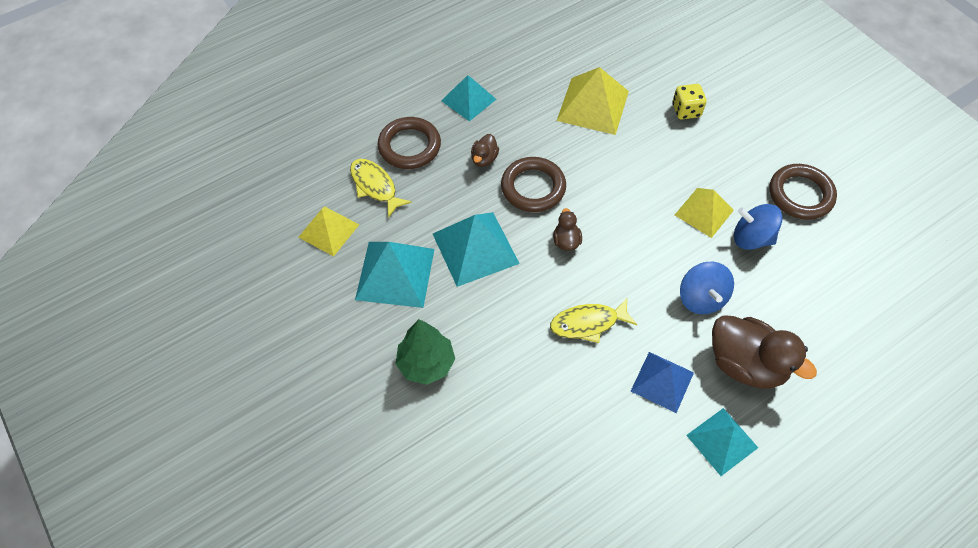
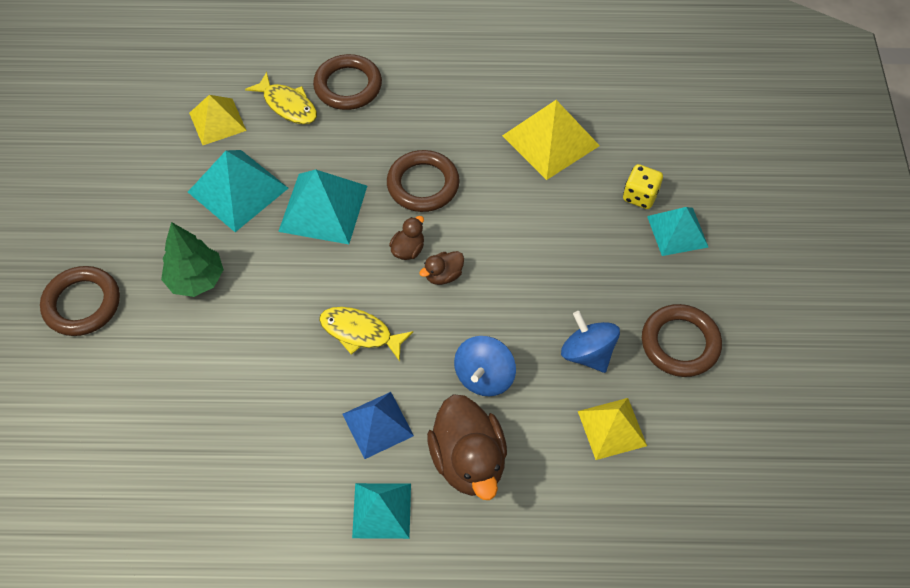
camera: 35 degrees right, 0 degrees up
yellow fish [350,159,412,218] -> yellow fish turned 135 degrees clockwise [245,72,317,124]
turquoise pyramid [441,75,496,122] -> turquoise pyramid moved to [647,207,708,256]
brown duck [471,134,499,167] -> brown duck moved to [419,251,464,285]
yellow pyramid [675,188,734,238] -> yellow pyramid moved to [578,398,647,460]
none -> brown ring [40,266,120,336]

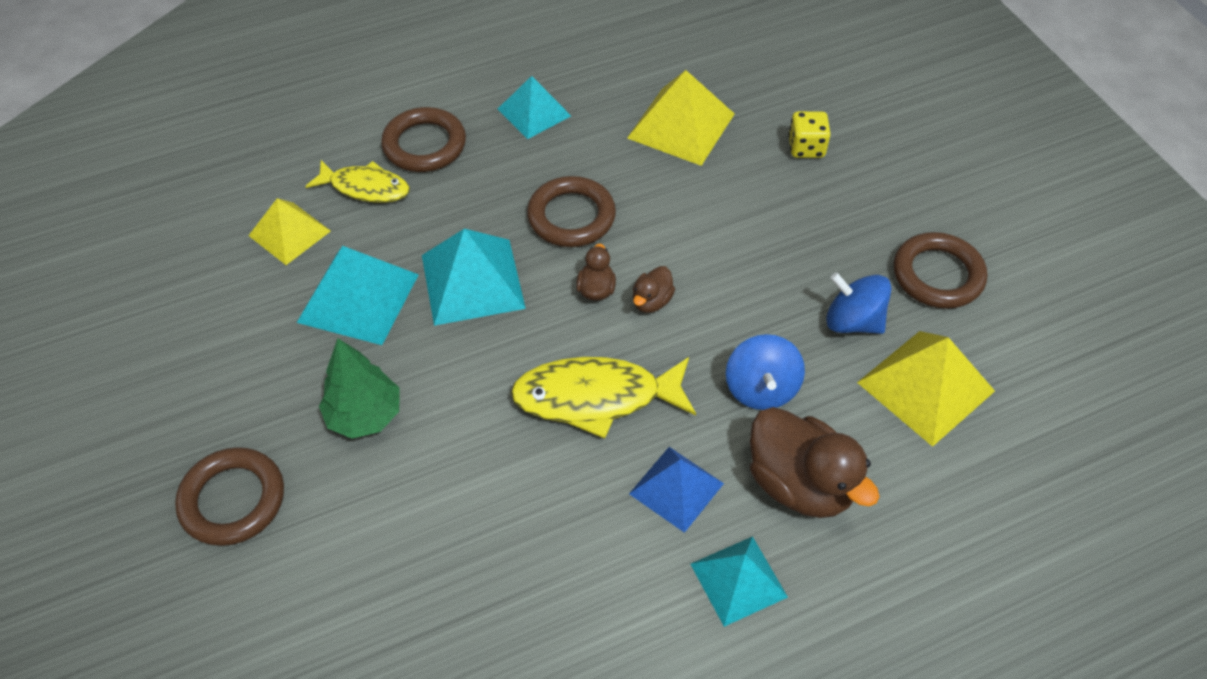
camera: 25 degrees left, 5 degrees down
yellow fish [319,307,413,361] -> yellow fish [511,357,696,439], size x1.53
yellow pyramid [578,398,647,460] -> yellow pyramid [857,331,995,447], size x1.51
turquoise pyramid [647,207,708,256] -> turquoise pyramid moved to [498,76,571,139]

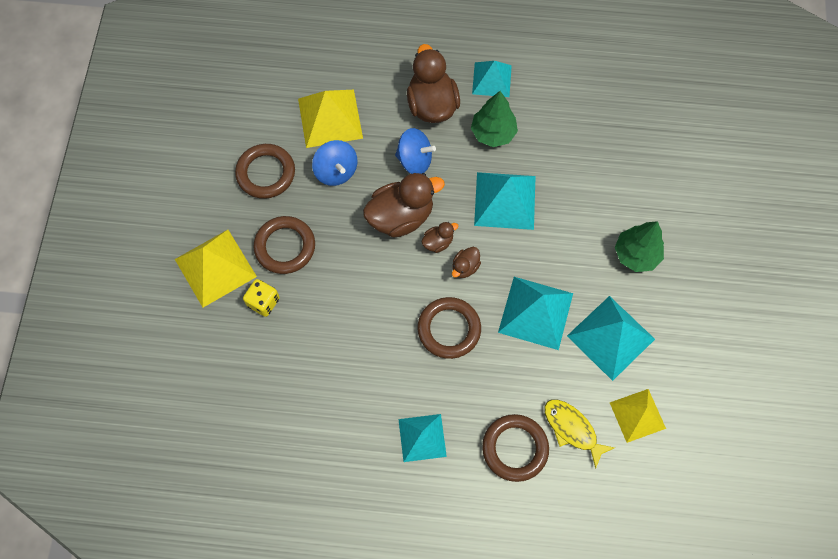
camera: 150 degrees left, 15 degrees up
brown ring [175,447,284,546] -> brown ring moved to [253,216,315,274]
yellow fish [511,357,696,439] -> turquoise pyramid [474,172,536,230]
yellow pyramid [627,70,734,166] -> yellow pyramid moved to [175,230,257,307]
blue pyramid [629,447,724,533] -> green tree [471,91,518,147]
blue spinning top [726,334,805,410] -> blue spinning top turned 75 degrees clockwise [395,128,436,174]
none -> brown duck [363,173,445,238]

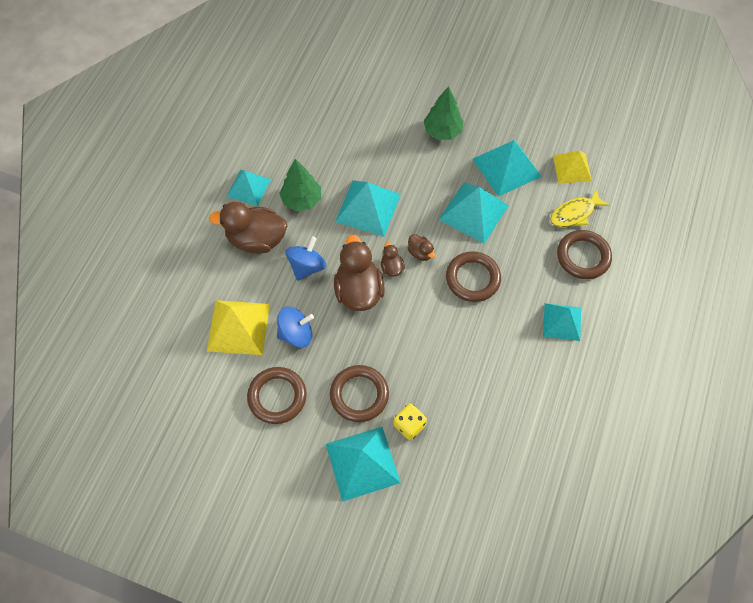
camera: 75 degrees left, 5 degrees down
yellow pyramid [175,230,257,307] -> turquoise pyramid [326,427,401,502]

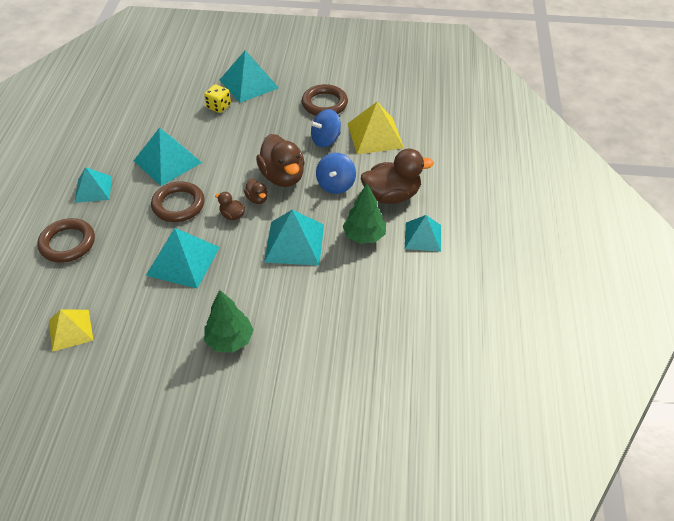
camera: 165 degrees right, 15 degrees down
brown ring [330,365,389,422] -> none
turquoise pyramid [473,140,542,197] -> turquoise pyramid moved to [134,127,202,186]
yellow fish [550,189,610,227] -> none

